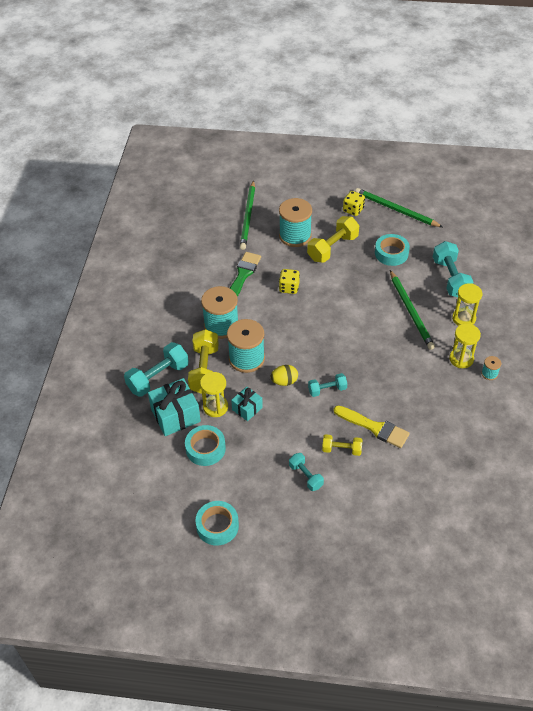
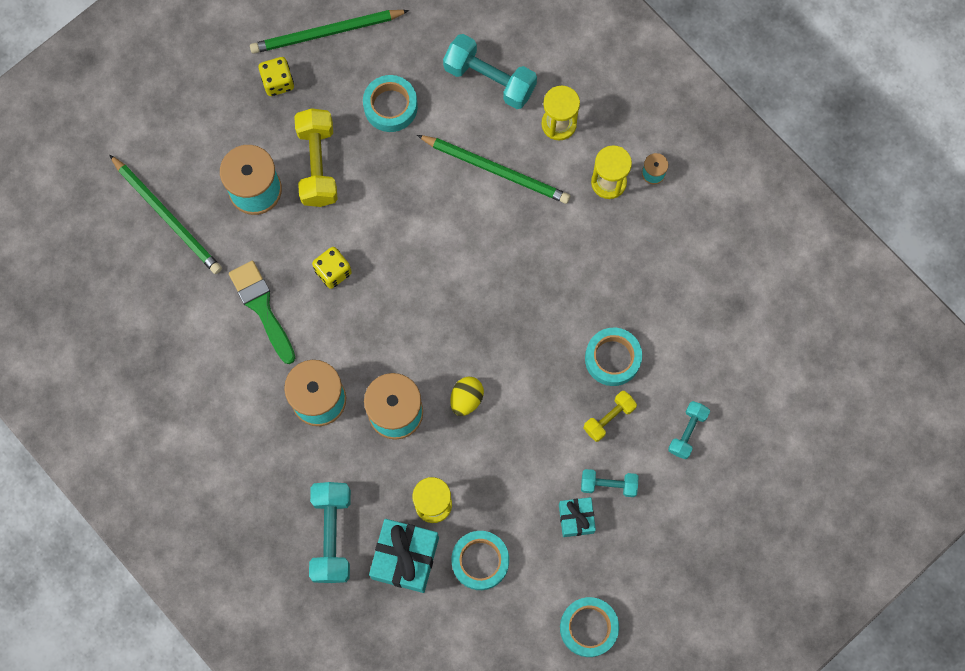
camera: 50 degrees left, 25 degrees up
yellow dumbbell [188,329,219,394] -> none
turquoise gift [231,386,263,421] -> turquoise gift moved to [559,497,596,537]
turquoise dumbbell [308,373,347,397] -> turquoise dumbbell moved to [668,401,710,460]
yellow brush [334,405,410,448] -> turquoise tape [585,328,642,386]

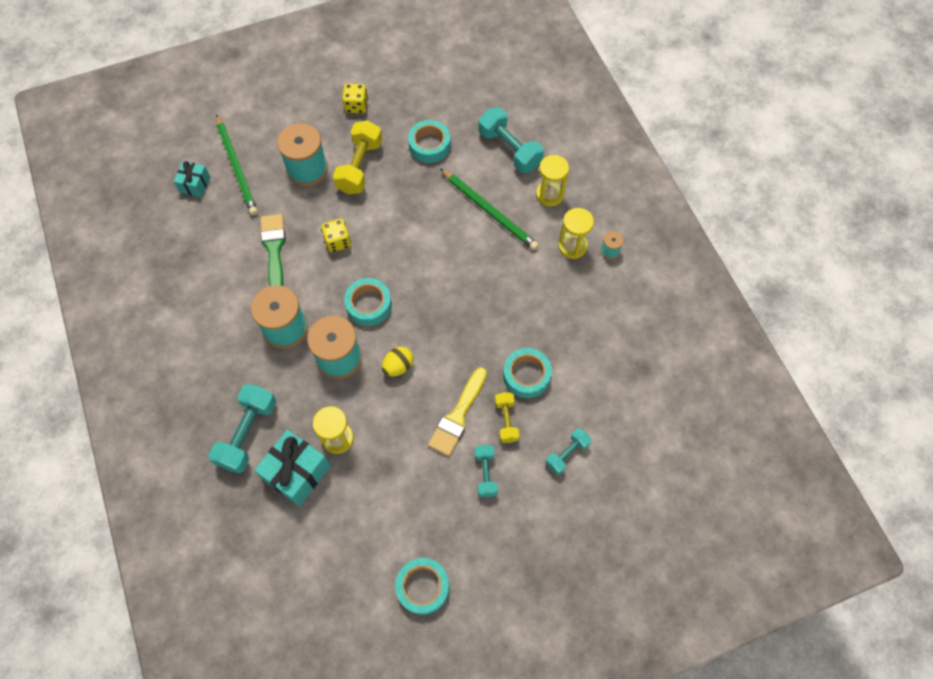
camera: 20 degrees right, 10 degrees down
green pencil [250,10,409,54] -> none
turquoise tape [451,531,509,590] -> turquoise tape moved to [344,278,392,326]
turquoise gift [559,497,596,537] -> turquoise gift moved to [173,161,210,197]
turquoise dumbbell [581,469,638,497] -> turquoise dumbbell turned 60 degrees clockwise [475,445,498,497]
yellow dumbbell [584,391,637,442] -> yellow dumbbell turned 75 degrees counterclockwise [495,392,519,443]
none -> yellow brush [428,367,487,456]

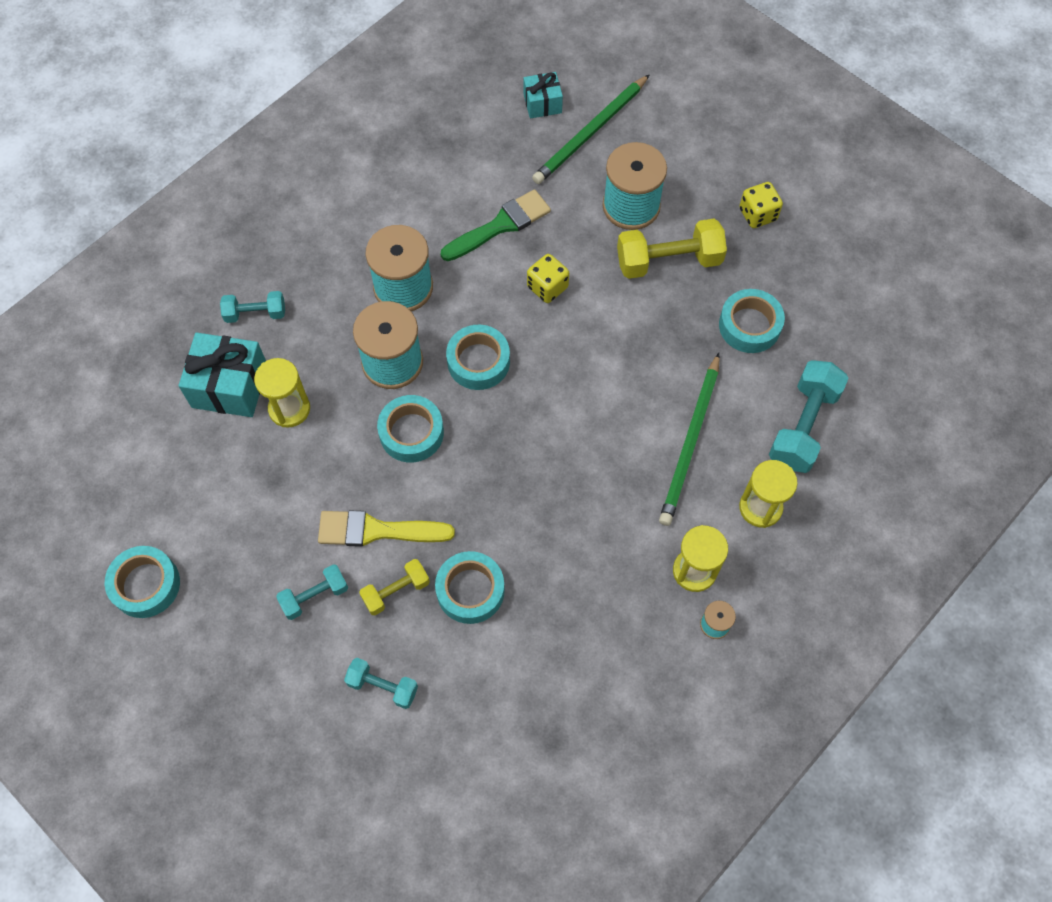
camera: 65 degrees right, 0 degrees up
turquoise dumbbell [208,384,276,473] -> turquoise dumbbell [220,291,285,323], size x0.58
yellow egg [382,347,414,376] -> turquoise tape [377,395,444,462]

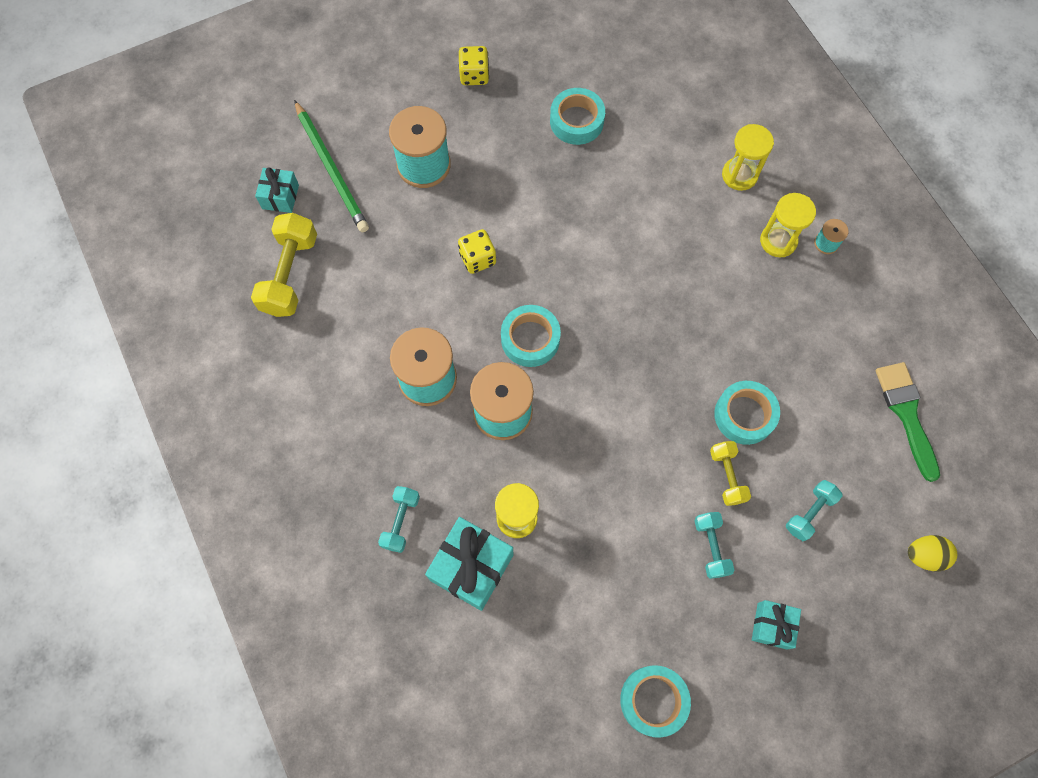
camera: 70 degrees left, 5 degrees up
yellow brush [318,510,455,547] -> none
turquoise tape [377,395,444,462] -> none
green brush [441,189,551,261] -> green brush moved to [876,362,940,482]
yellow dumbbell [617,219,727,279] -> yellow dumbbell moved to [251,213,317,317]
green pencil [659,353,720,526] -> none
turquoise dumbbell [769,360,848,473] -> none
none -> turquoise gift [752,600,801,650]
none -> yellow egg [908,535,957,571]

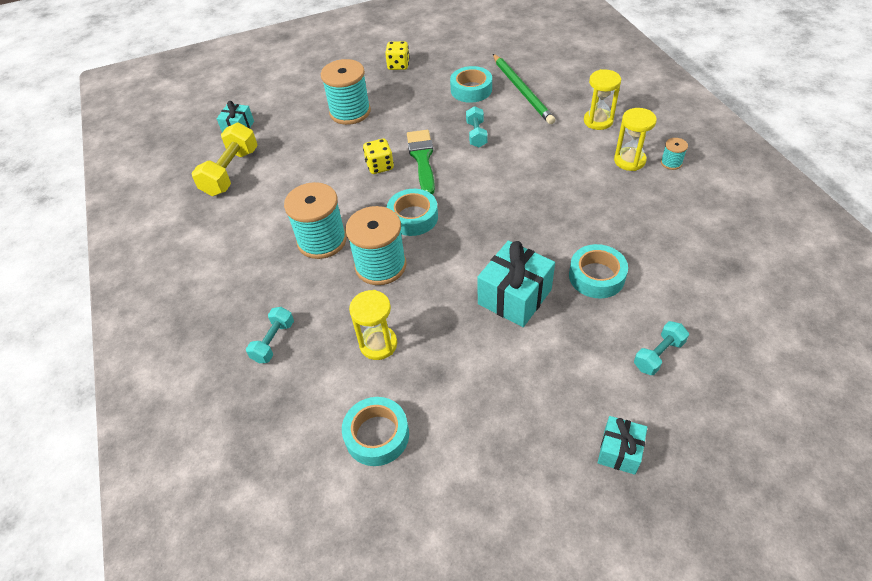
camera: 10 degrees right, 20 degrees down
green pencil [294,100,369,232] -> green pencil moved to [493,54,555,124]
turquoise gift [425,517,514,611] -> turquoise gift moved to [477,240,555,327]
turquoise tape [620,665,691,738] -> turquoise tape moved to [342,397,409,466]
turquoise dumbbell [694,512,735,579] -> turquoise dumbbell moved to [466,106,488,147]
yellow dumbbell [710,441,751,506] -> none
green brush [876,362,940,482] -> green brush moved to [407,130,435,194]
yellow egg [908,535,957,571] -> none

